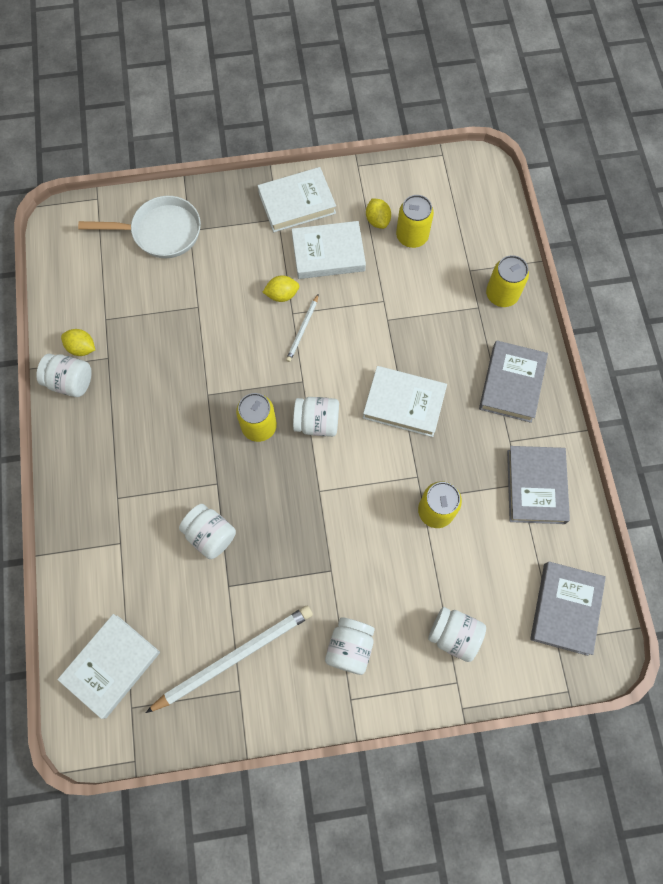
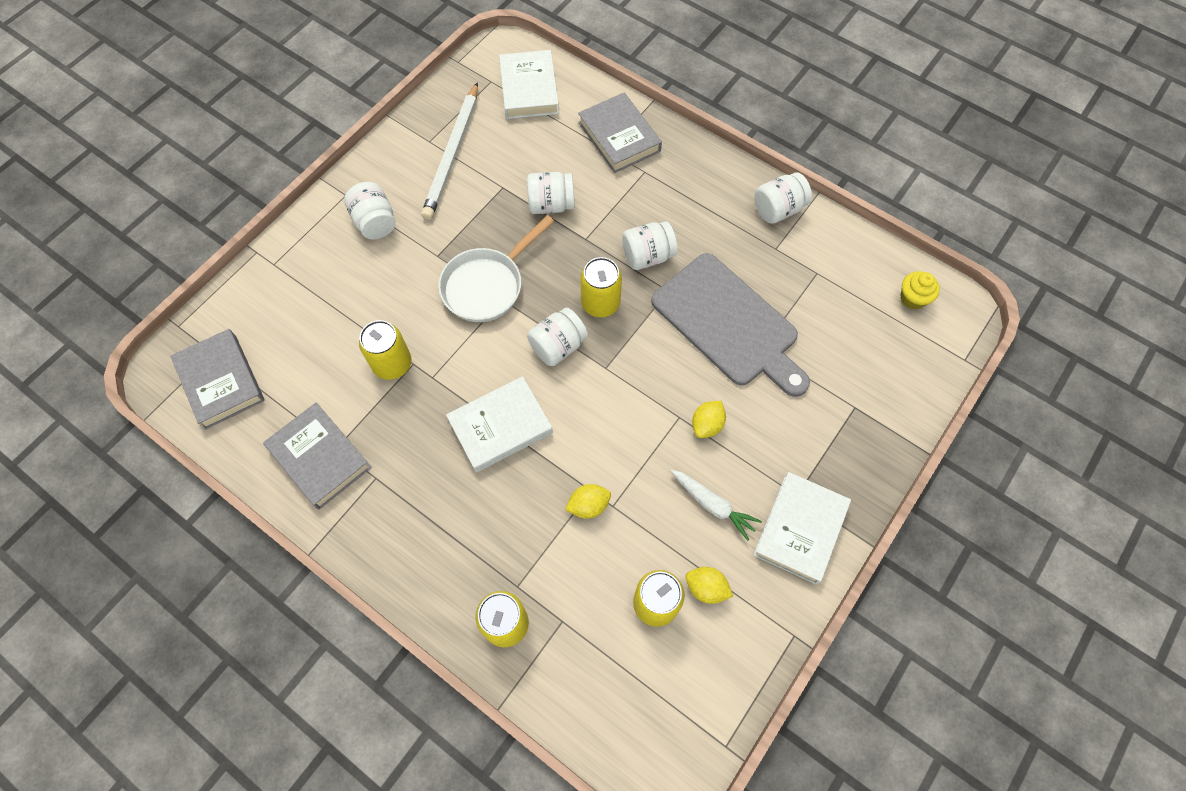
camera: 135 degrees right, 5 degrees down
yellow lemon [61,329,95,356] -> yellow lemon moved to [565,484,611,518]
white pan [78,196,201,258] -> white pan moved to [438,215,554,322]
white pencil [286,294,319,362] -> none
white book [292,221,366,279] -> white carrot [671,469,762,541]
white jar [428,607,486,662] -> white jar moved to [622,221,678,270]
grey book [479,341,548,423] -> grey book moved to [578,93,662,173]
none -> grey cutting board [651,253,810,397]
none -> yellow cupcake [900,271,940,310]

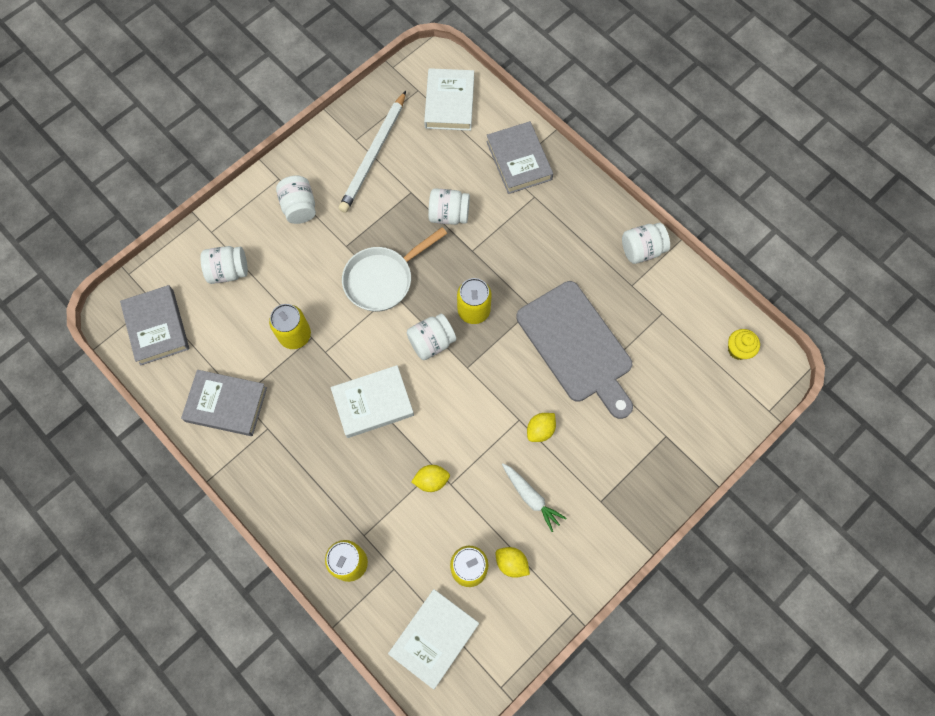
camera: 10 degrees right, 5 degrees up
grey book [263,403,372,510] -> grey book turned 45 degrees counterclockwise [181,370,267,436]
white jar [622,221,678,270] -> white jar moved to [200,246,248,284]
white book [753,472,851,584] -> white book moved to [388,589,479,689]

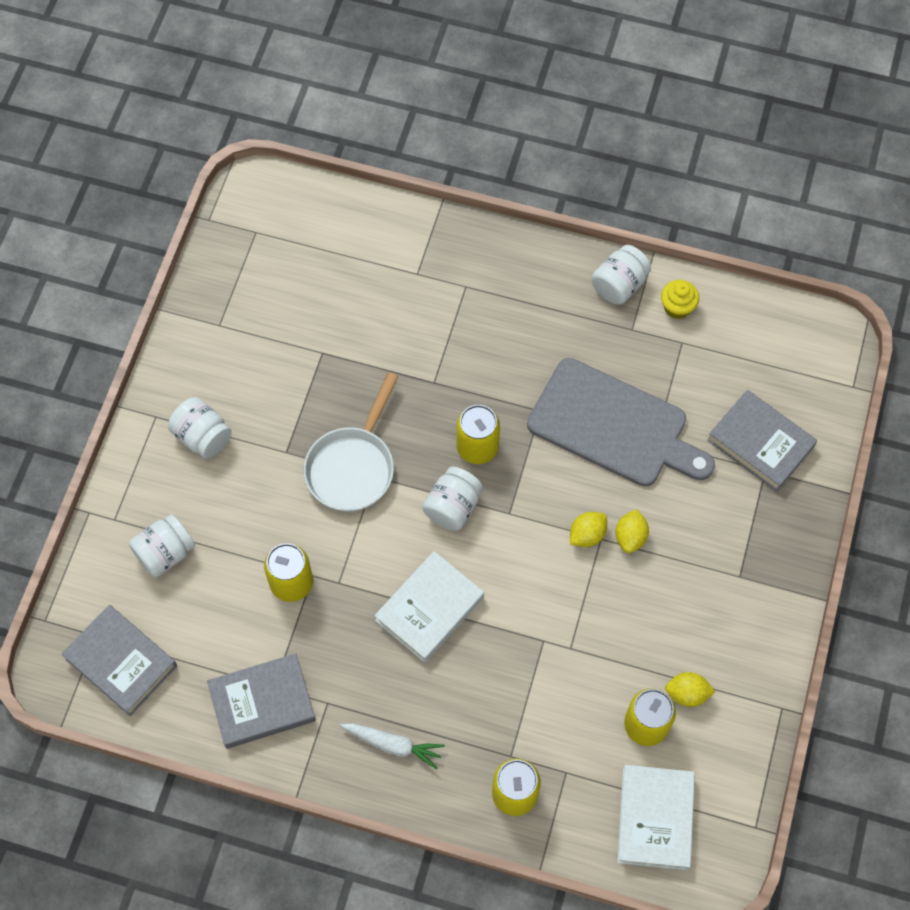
camera: 30 degrees left, 5 degrees down
white pencil [338,91,406,213] -> none
yellow lemon [411,465,450,492] -> yellow lemon moved to [570,512,607,547]
white book [424,68,474,131] -> none
white jar [428,188,470,225] -> none
grey book [486,121,553,194] -> grey book moved to [707,390,817,492]
white carrot [502,464,566,532] -> white carrot moved to [340,723,445,770]
yellow cupcake [728,329,760,360] -> yellow cupcake moved to [661,280,699,319]

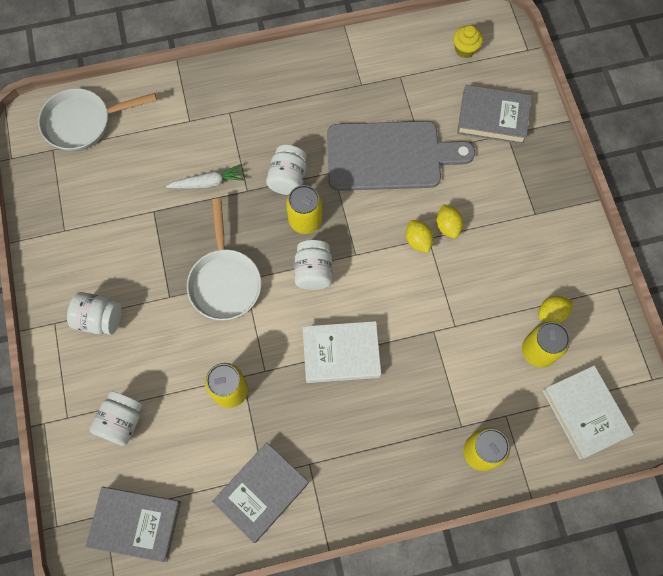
camera: 30 degrees left, 5 degrees up
white carrot [340,723,445,770] -> white carrot moved to [166,164,245,189]
white book [374,551,484,663] -> white book turned 75 degrees clockwise [303,321,381,383]
yellow lemon [570,512,607,547] -> yellow lemon turned 45 degrees counterclockwise [406,220,433,253]
white jar [592,245,651,305] -> white jar moved to [266,145,307,195]
yellow cupcake [661,280,699,319] -> yellow cupcake moved to [453,25,483,58]
none -> white pan [38,88,157,151]

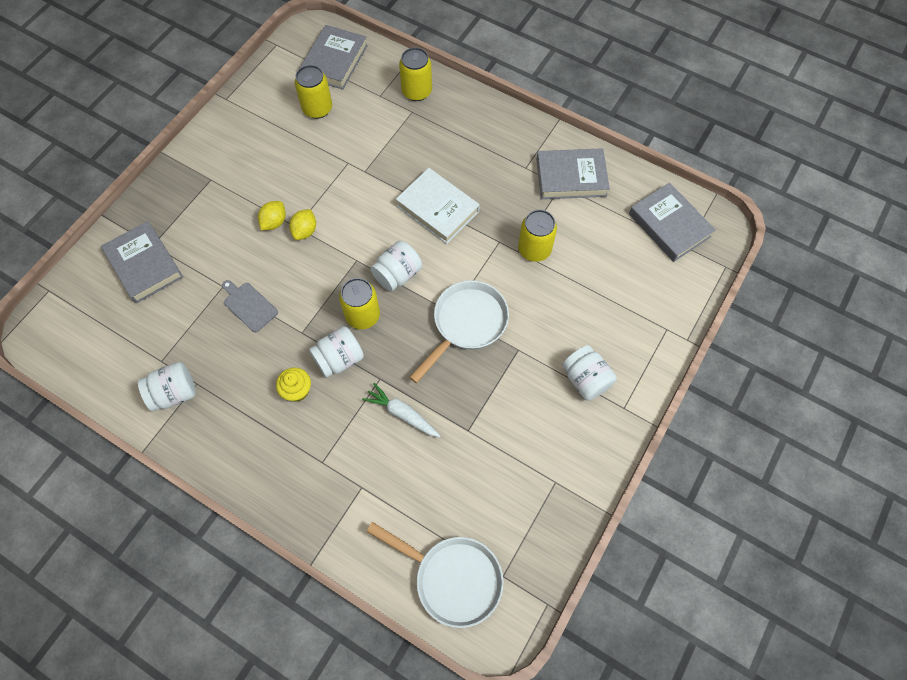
camera: 135 degrees left, 5 degrees down
white jar [90,391,143,446] -> white jar moved to [138,362,196,411]
grey cutting board [327,121,475,191] -> grey cutting board [222,280,278,332], size x0.43
yellow cupcake [453,25,483,58] -> yellow cupcake moved to [276,368,311,402]
yellow lemon [538,296,573,323] -> none
white book [542,365,634,459] -> grey book [300,25,368,90]

